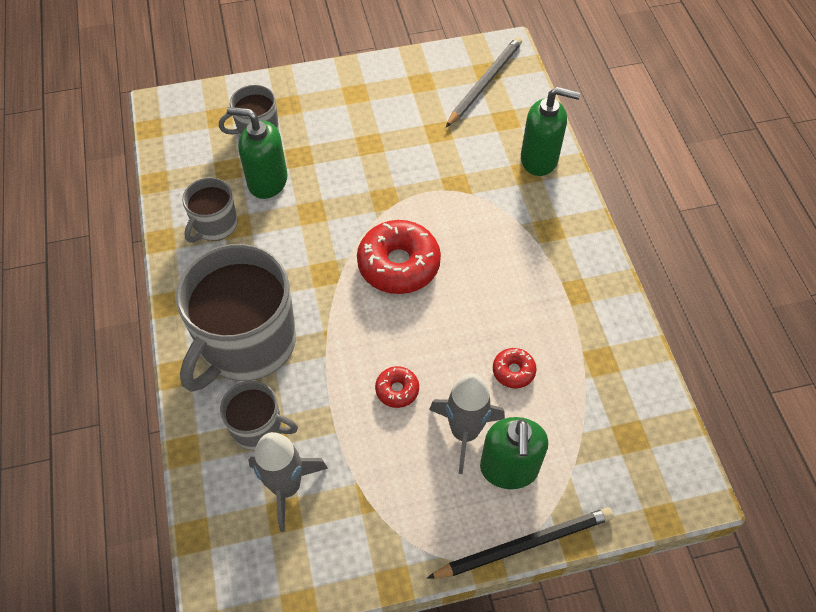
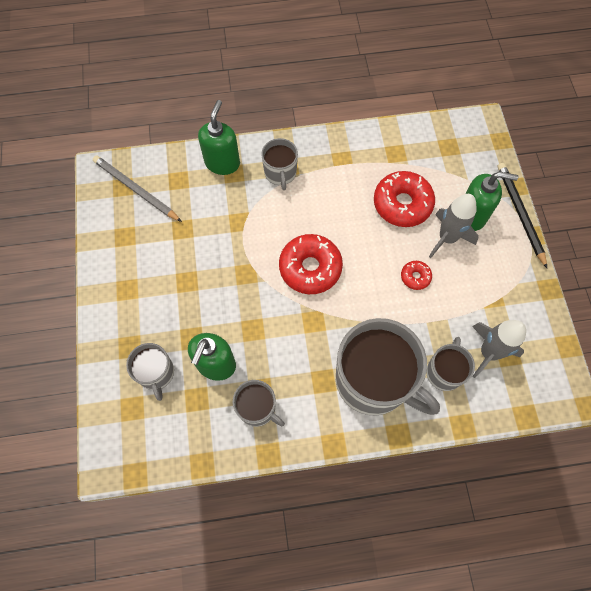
camera: 85 degrees left, 10 degrees up
red donut [493,348,536,388] -> red donut [374,171,435,227], size x2.06
none -> grey mug [261,138,298,190]

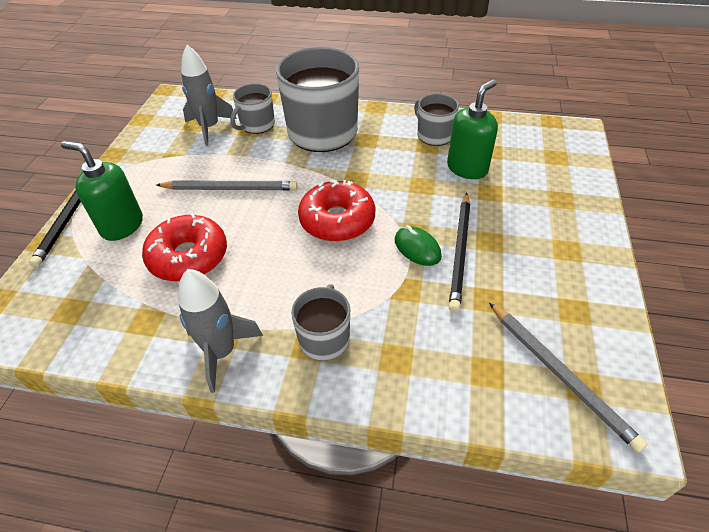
camera: 160 degrees left, 20 degrees down
grey mug [126,343,174,401] -> none
green soap dispenser [198,100,240,175] -> none
red donut [401,261,432,290] -> grey pencil [156,180,298,190]
grey rocket [429,194,479,258] -> grey rocket moved to [178,269,263,393]
none -> green mouse [395,225,442,266]
none -> black pencil [449,193,470,312]

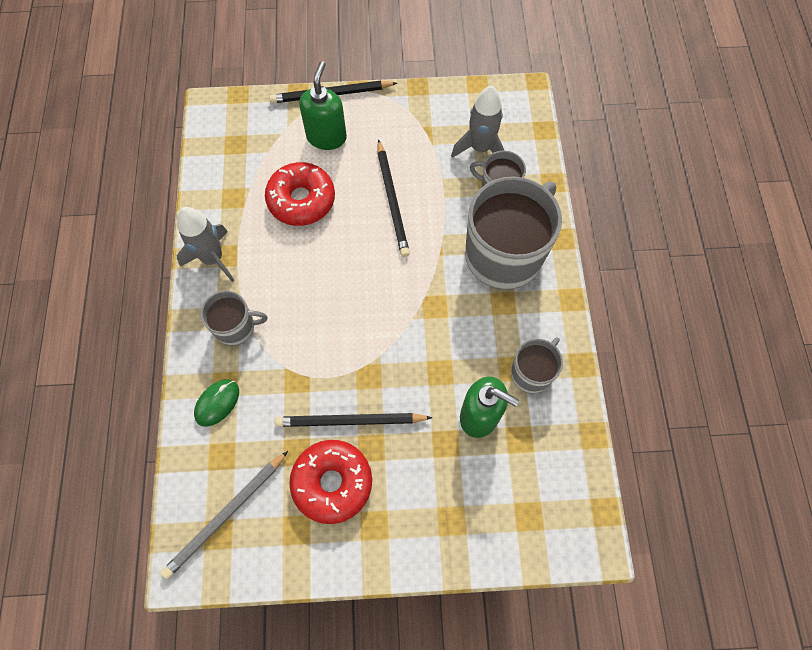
camera: 75 degrees right, 20 degrees up
grey pencil [156,180,298,190] -> black pencil [377,139,410,257]
red donut [298,180,376,242] -> red donut moved to [289,440,372,524]
green mouse [395,225,442,266] -> green mouse moved to [194,379,239,427]

